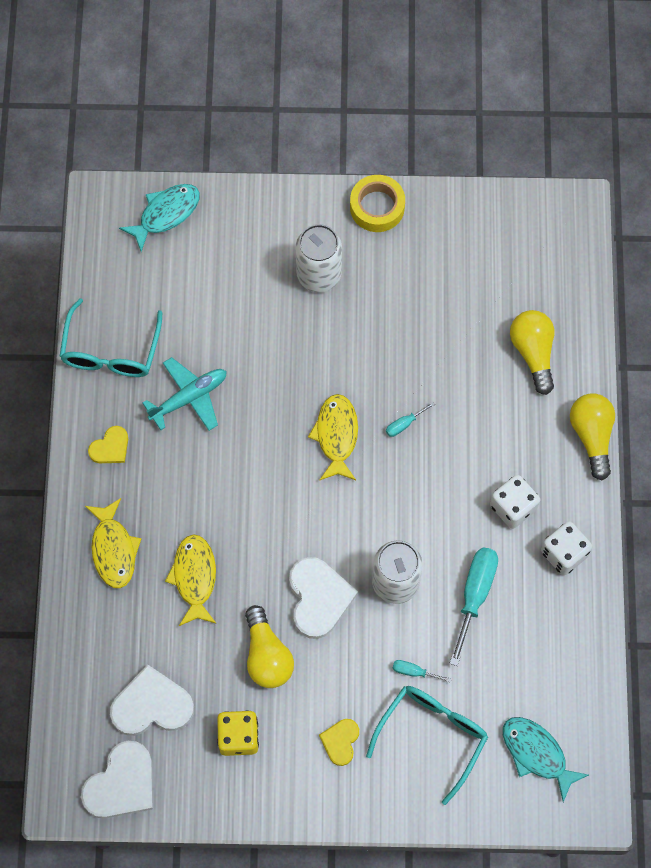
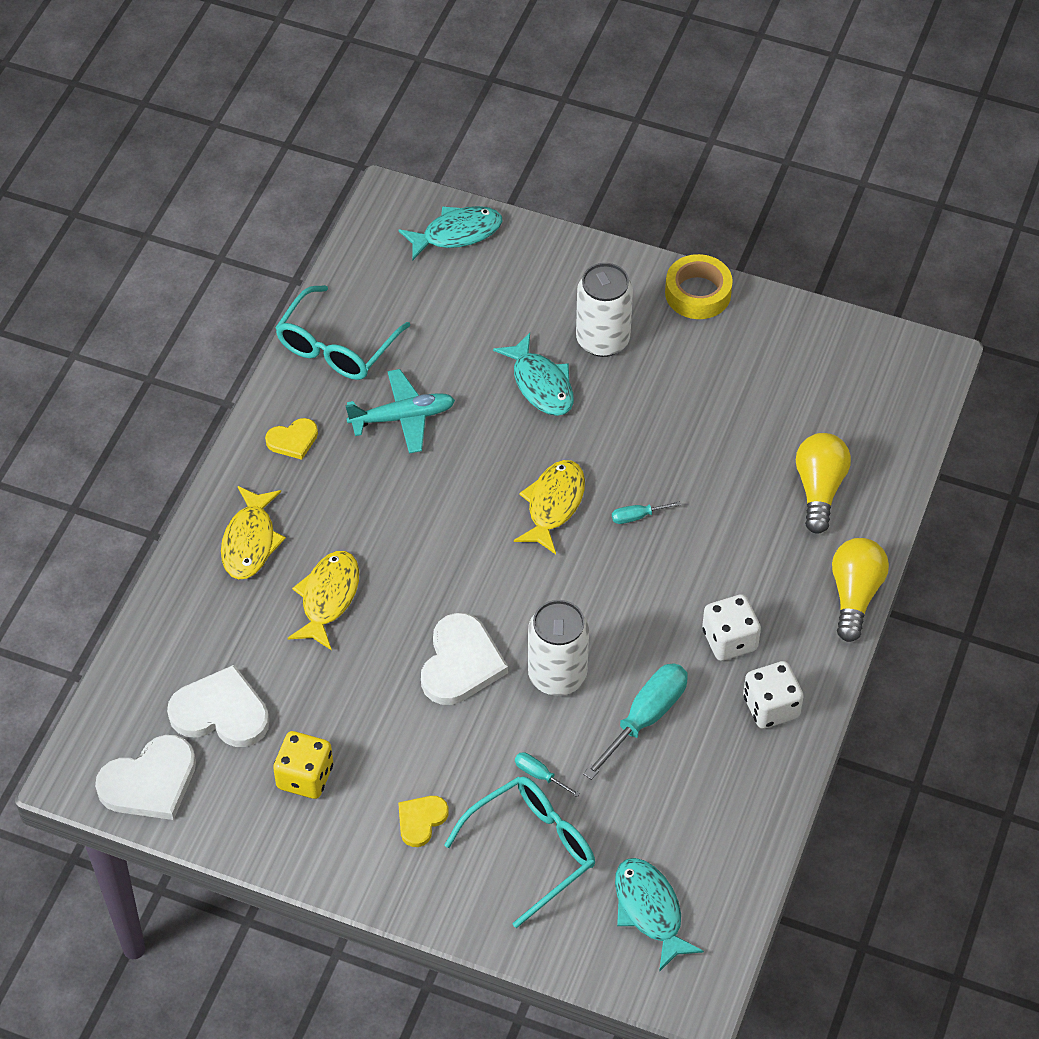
camera: 20 degrees right, 15 degrees down
yellow light bulb [245,605,294,688] -> none
none -> turquoise fish [493,333,574,416]

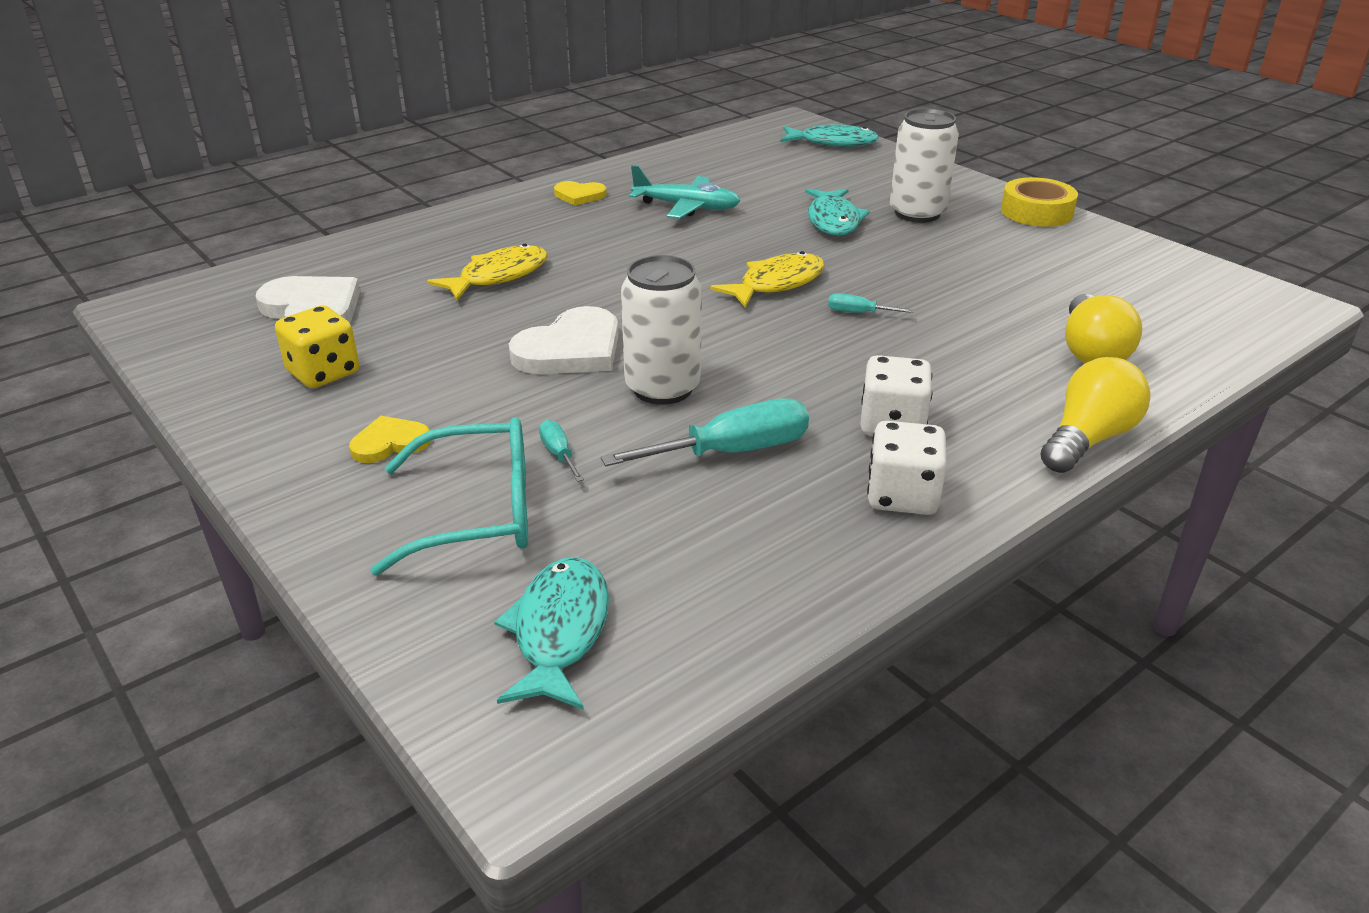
camera: 30 degrees right, 20 degrees down
white heart [95,735,196,820] -> none
yellow fish [221,486,286,580] -> none
turquoise glasses [275,285,410,380] -> none
yellow light bulb [796,433,851,534] -> yellow light bulb turned 150 degrees clockwise [1065,294,1142,363]

